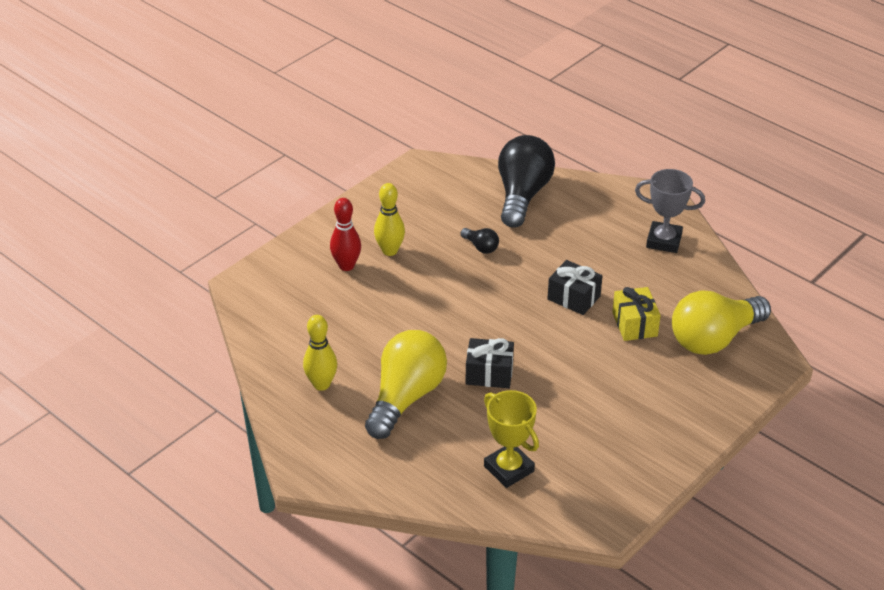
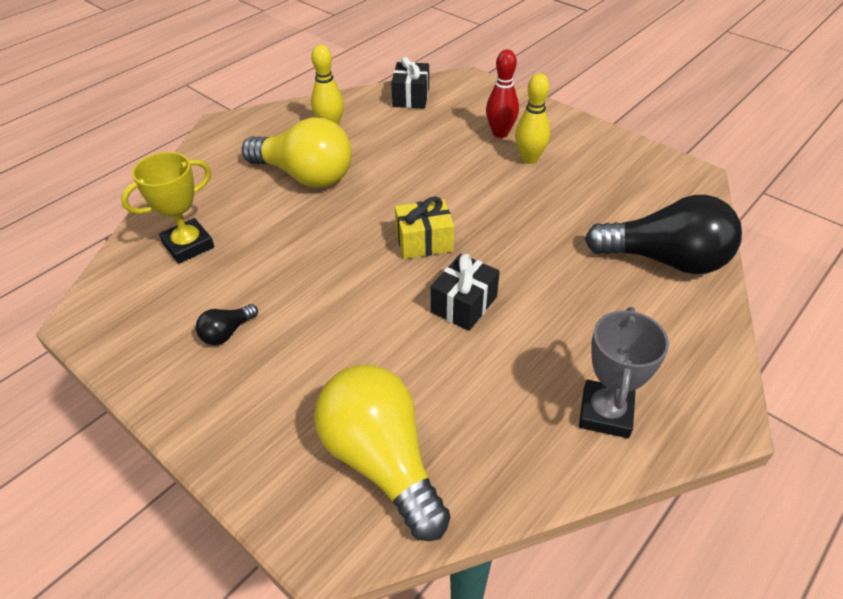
camera: 90 degrees right, 5 degrees up
black light bulb [460,228,499,254] -> black light bulb moved to [196,304,258,345]
black gift [466,338,514,388] -> black gift moved to [391,57,429,109]
yellow gift [612,287,661,341] -> yellow gift moved to [395,196,454,259]

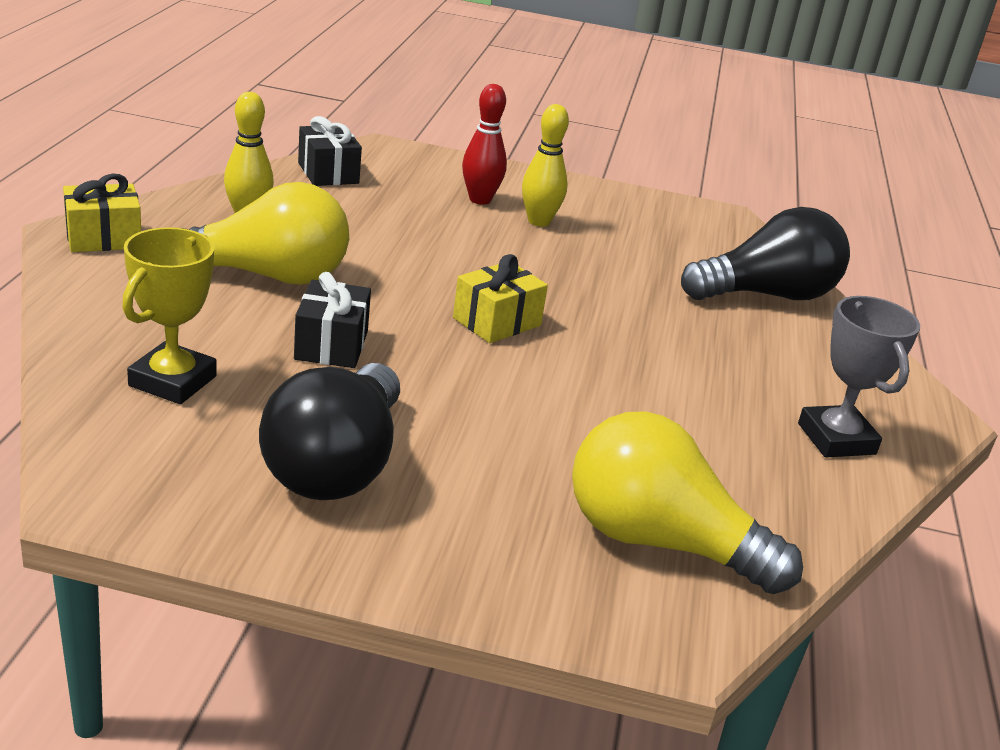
camera: 35 degrees left, 15 degrees down
black light bulb [196,304,258,345] -> black light bulb [259,363,400,500], size x2.34
black gift [431,254,500,331] -> black gift moved to [294,272,371,368]
none -> yellow gift [63,173,141,252]

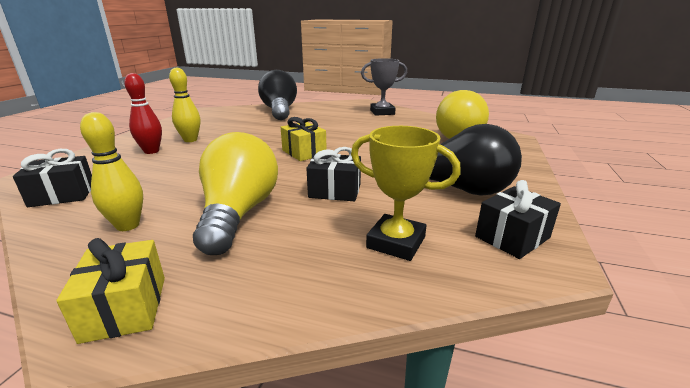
camera: 80 degrees left, 5 degrees down
none -> black gift [475,180,561,259]

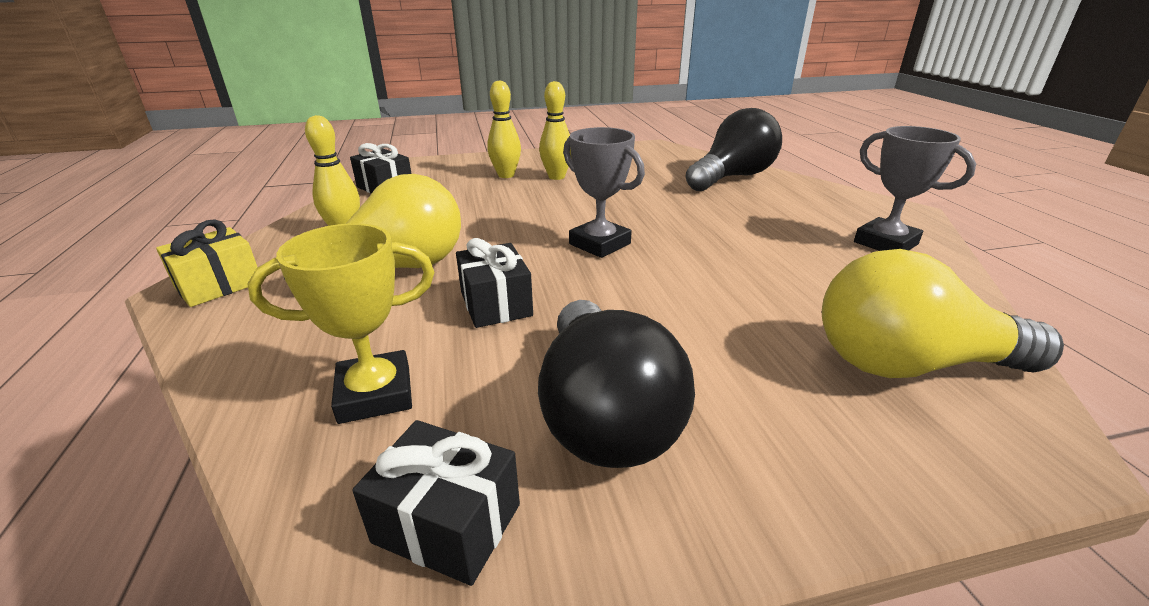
camera: 60 degrees right, 5 degrees up
red bowling pin [124,73,162,154] -> yellow bowling pin [487,80,521,178]
yellow gift [281,117,327,161] -> grey trophy [563,127,645,258]
yellow trophy [351,126,461,261] -> yellow trophy turned 75 degrees clockwise [248,223,434,424]

